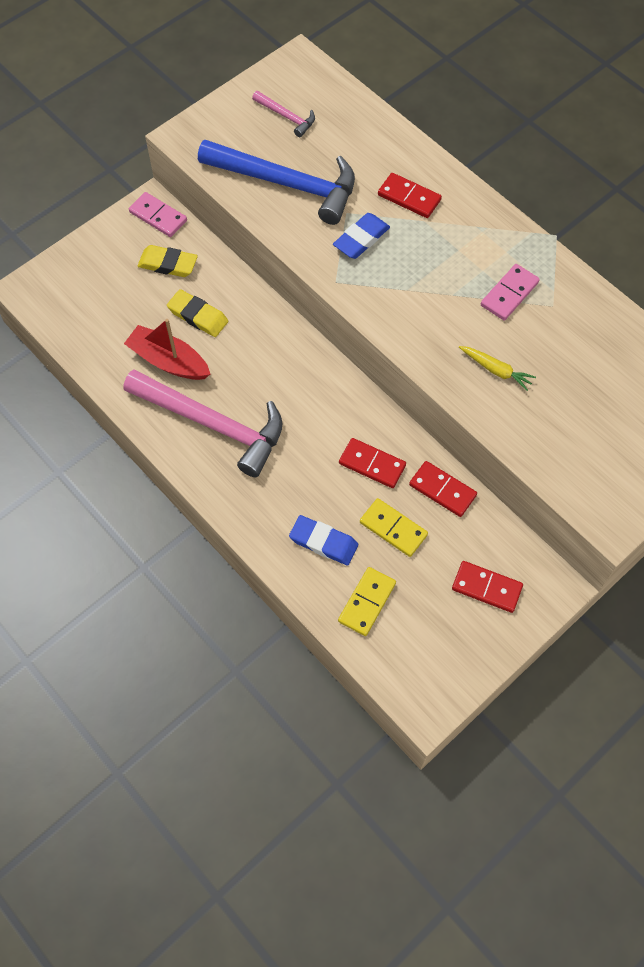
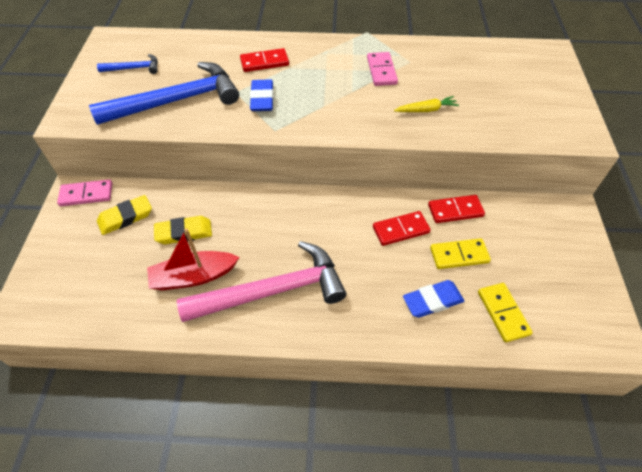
camera: 45 degrees left, 10 degrees down
pink hammer [252,91,315,137] -> blue hammer [97,54,158,74]
red domino [452,561,523,613] -> none

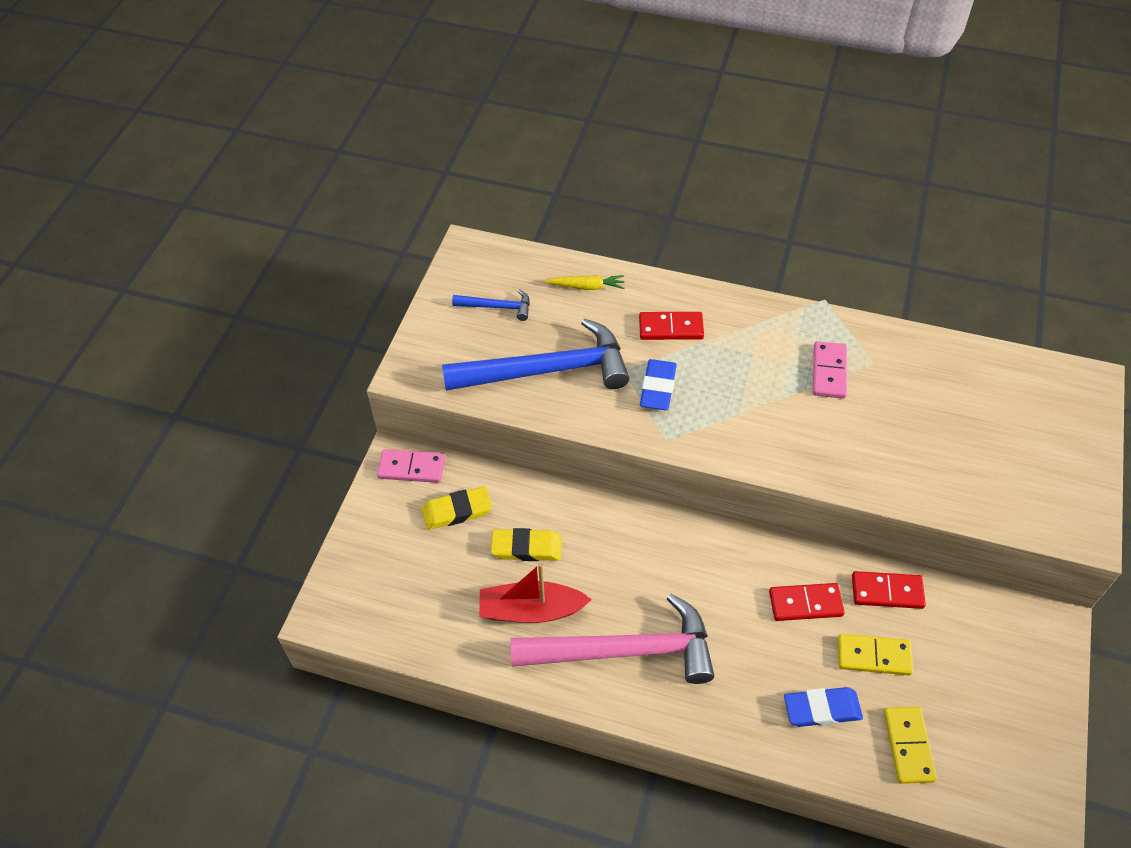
camera: 15 degrees right, 0 degrees up
yellow carrot [394,96,459,112] -> yellow carrot moved to [545,275,624,290]

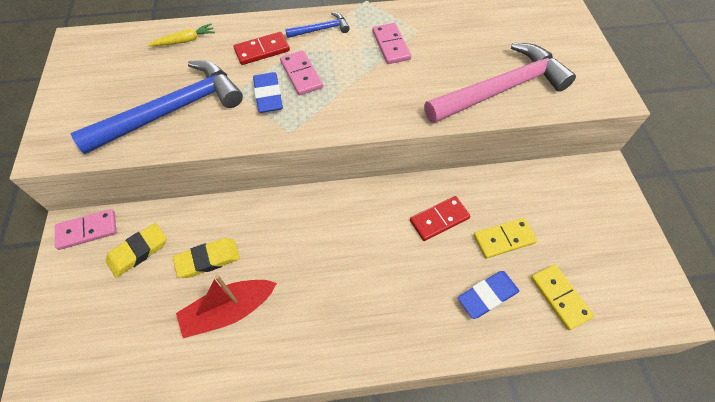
camera: 25 degrees left, 5 degrees up
blue hammer [452,289,530,321] -> blue hammer moved to [285,12,350,38]
pink hammer [511,594,714,684] -> pink hammer moved to [424,43,576,123]
red domino [852,571,926,609] -> none
none -> pink domino [280,50,323,96]

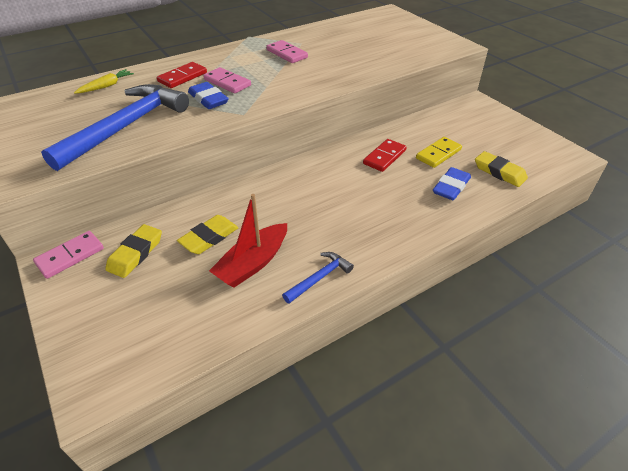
camera: 25 degrees left, 15 degrees down
blue hammer [285,12,350,38] -> blue hammer moved to [282,252,354,303]
pink hammer [424,43,576,123] -> none
yellow domino [531,265,594,330] -> yellow eraser [475,151,528,187]

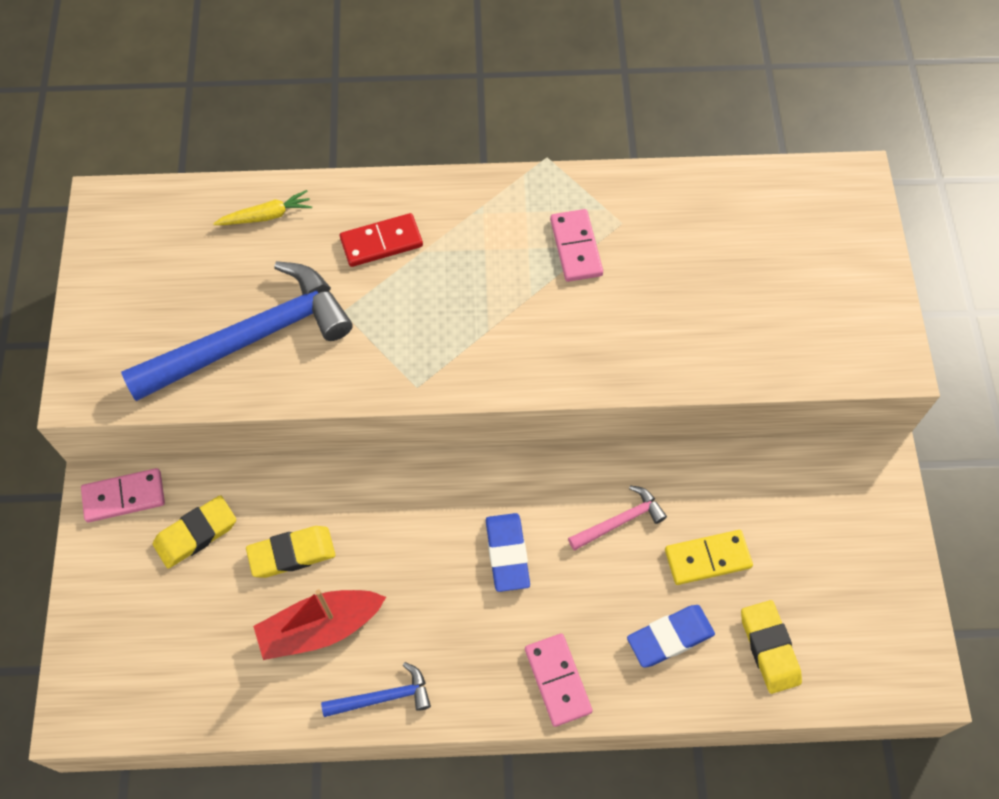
camera: 30 degrees right, 20 degrees up
blue eraser [188,82,229,109] -> blue eraser moved to [486,513,530,592]
pink domino [203,67,251,93] -> pink domino moved to [525,634,593,727]
red domino [363,139,407,172] -> pink hammer [568,485,667,551]

